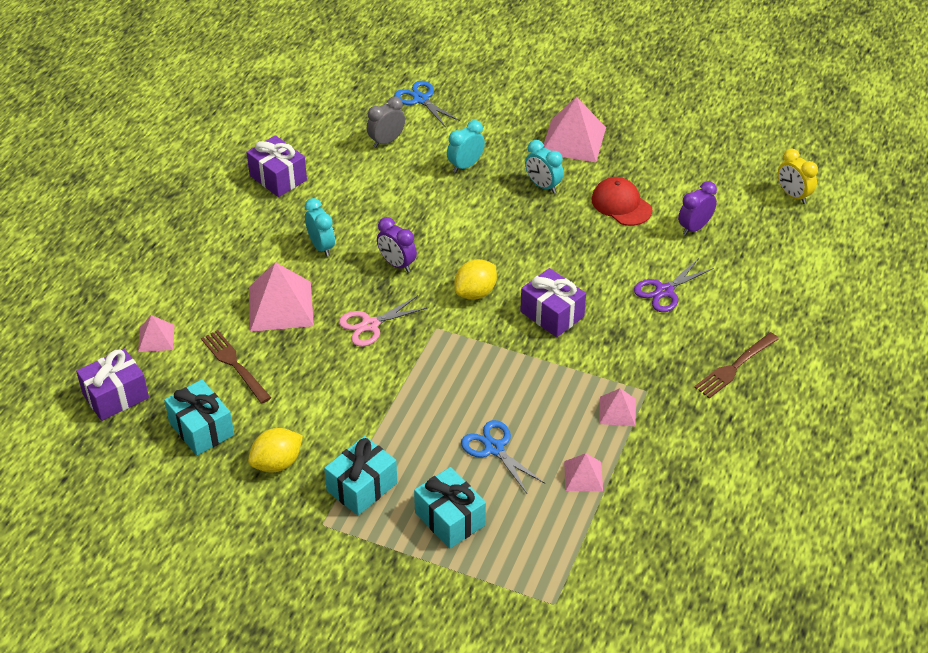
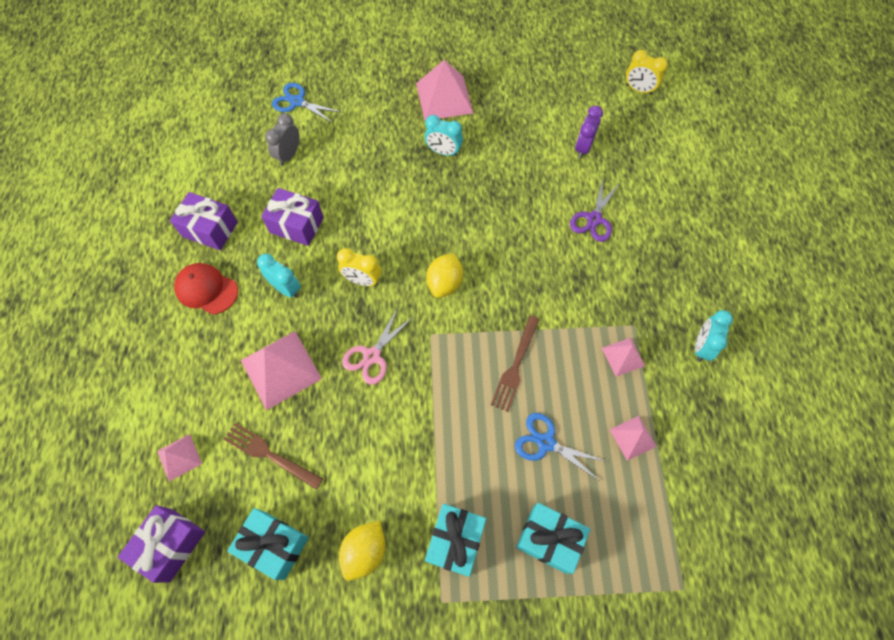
camera: 25 degrees left, 20 degrees up
purple clock [377,217,417,272] -> yellow clock [337,248,381,286]
turquoise clock [447,120,485,173] -> turquoise clock moved to [695,310,733,362]
purple gift [520,268,586,337] -> purple gift moved to [261,188,324,246]
red cap [591,177,652,226] -> red cap moved to [174,263,238,315]
brown fork [694,332,779,399] -> brown fork moved to [491,316,540,412]

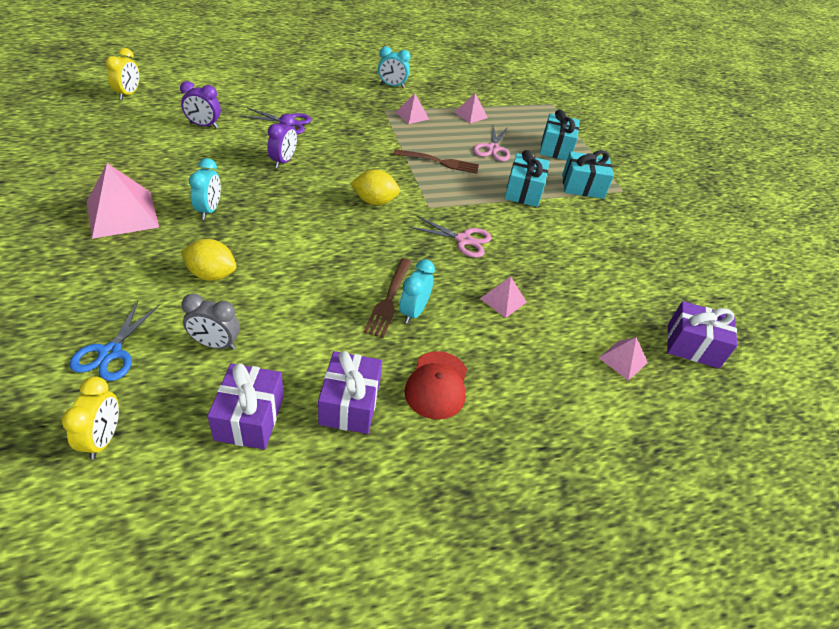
camera: 110 degrees left, 20 degrees down
brown fork [223,423,323,490] -> brown fork moved to [364,258,412,338]
turquoise gift [227,508,309,580] -> turquoise gift moved to [505,150,549,207]
pink pyramid [241,331,322,410] -> pink pyramid [480,277,527,318], size x0.54
purple gift [261,188,324,246] -> purple gift moved to [207,363,284,450]
yellow clock [337,248,381,286] -> yellow clock moved to [62,376,119,459]
yellow lemon [339,521,385,581] -> yellow lemon moved to [181,239,237,281]
blue scissors [515,413,608,481] -> pink scissors [473,126,510,161]
none -> purple clock [268,114,297,168]

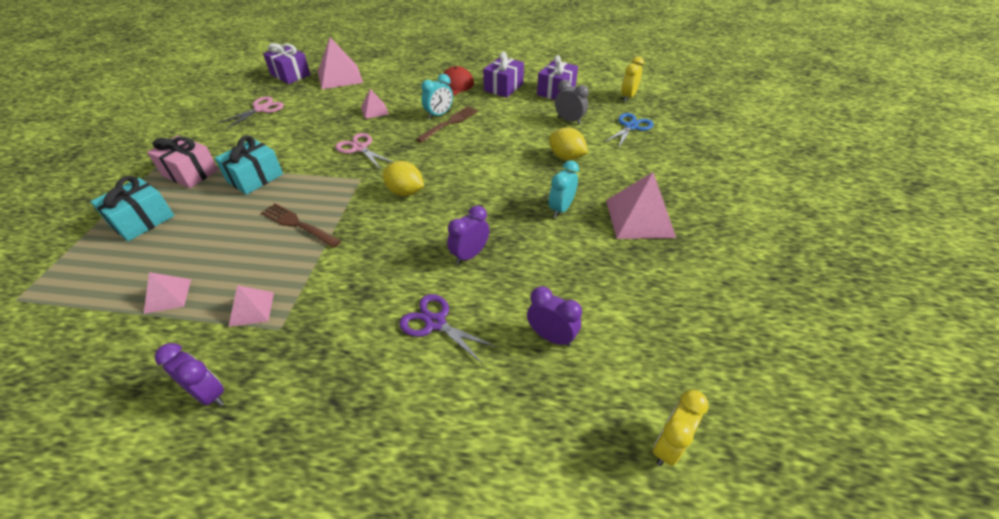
camera: 150 degrees left, 0 degrees up
turquoise clock [378,46,411,88] -> purple clock [155,343,224,406]
pink scissors [473,126,510,161] -> pink scissors moved to [218,96,284,129]
turquoise gift [562,150,614,199] -> pink gift [147,135,219,188]
pink pyramid [599,337,648,381] -> pink pyramid [318,37,363,89], size x1.86

